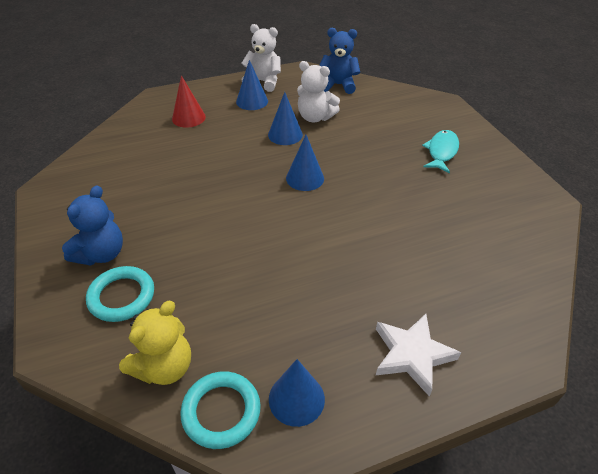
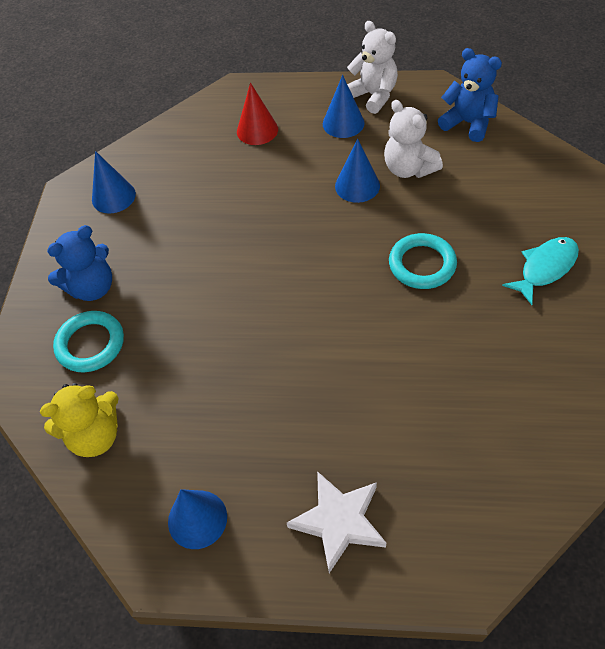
camera: 30 degrees right, 10 degrees up
turquoise ring [180,371,261,449] -> turquoise ring moved to [389,233,457,289]
blue cone [286,135,324,191] -> blue cone moved to [92,151,136,214]

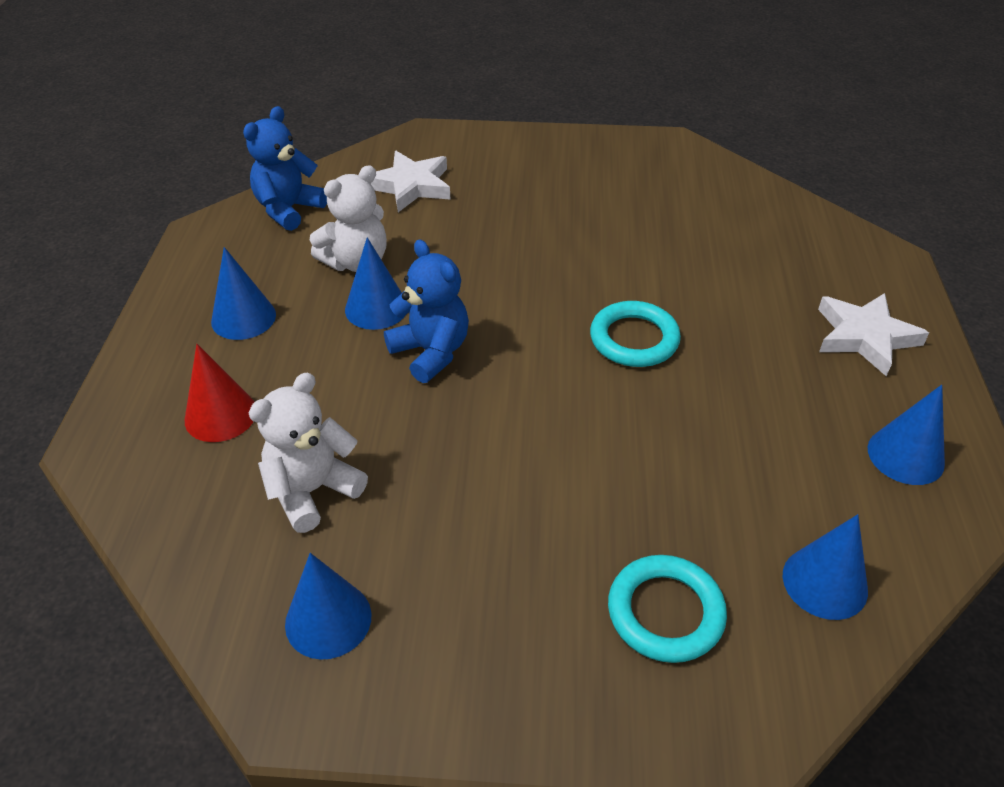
camera: 95 degrees left, 10 degrees down
yellow teddy bear [40,383,119,457] -> blue cone [783,514,868,620]
blue teddy bear [47,225,112,301] -> blue teddy bear moved to [384,240,469,383]
white teddy bear [347,21,398,114] -> white teddy bear moved to [249,373,368,533]
turquoise ring [389,233,457,289] -> turquoise ring moved to [590,301,681,367]
turquoise fish [502,237,579,305] -> none
none -> white star [370,151,451,212]

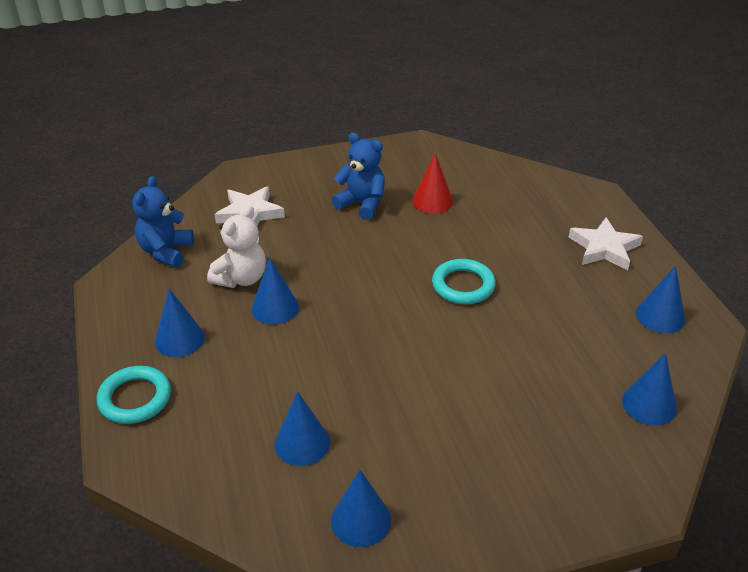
camera: 20 degrees left, 5 degrees down
red cone [185,344,254,442] -> red cone moved to [412,153,453,213]
white teddy bear [249,373,368,533] -> blue cone [275,392,330,466]
blue teddy bear [384,240,469,383] -> blue teddy bear moved to [332,133,385,220]
turquoise ring [608,555,727,663] -> turquoise ring moved to [97,366,171,424]

